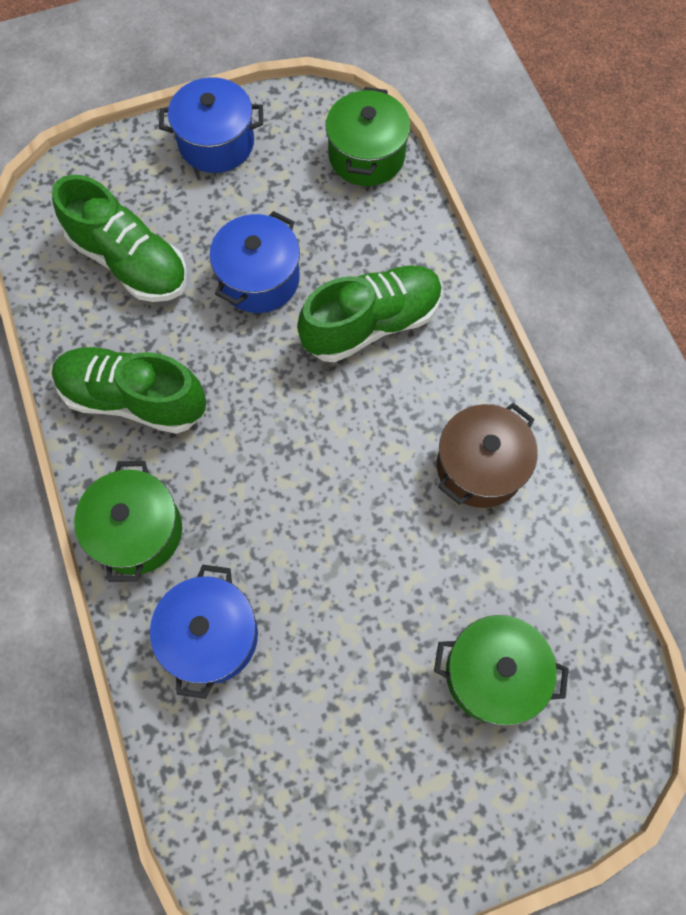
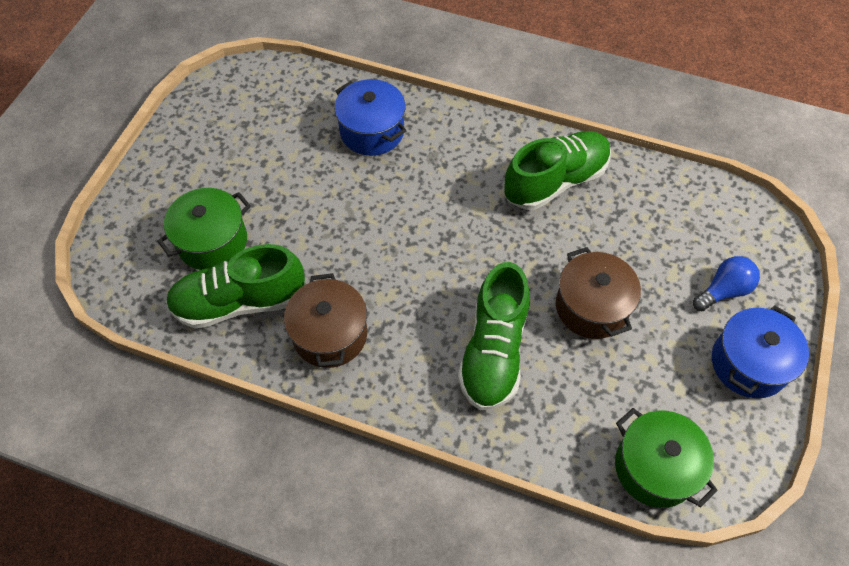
camera: 130 degrees right, 10 degrees down
green shoe [52,175,187,302] -> green shoe moved to [166,244,305,329]
green pot [74,461,182,582] -> none
blue pot [210,211,300,313] -> brown pot [556,247,641,339]
none -> blue light bulb [693,256,760,311]

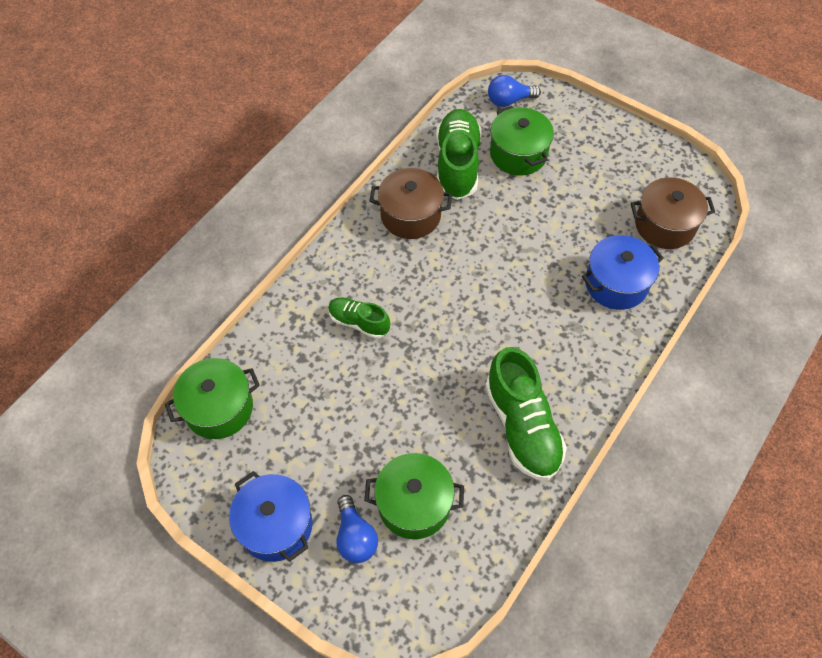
camera: 105 degrees right, 0 degrees up
green shoe [458,262,530,410] -> green shoe [328,297,390,339], size x0.57
brown pot [556,247,641,339] -> brown pot moved to [630,177,715,249]
none -> green pot [364,453,464,539]
none -> blue light bulb [488,75,541,107]

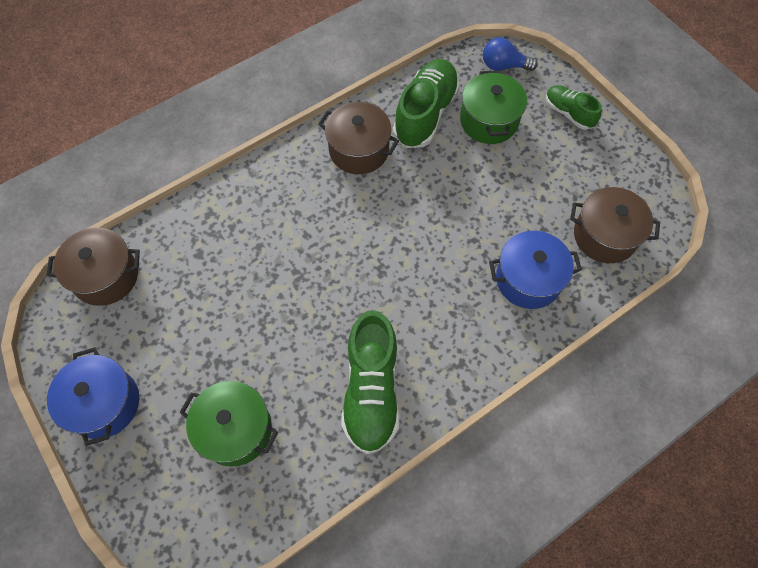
camera: 20 degrees right, 5 degrees up
green pot [165,358,260,439] -> brown pot [47,228,140,306]
green shoe [328,297,390,339] -> green shoe moved to [546,85,602,130]
blue light bulb [337,495,378,563] -> none

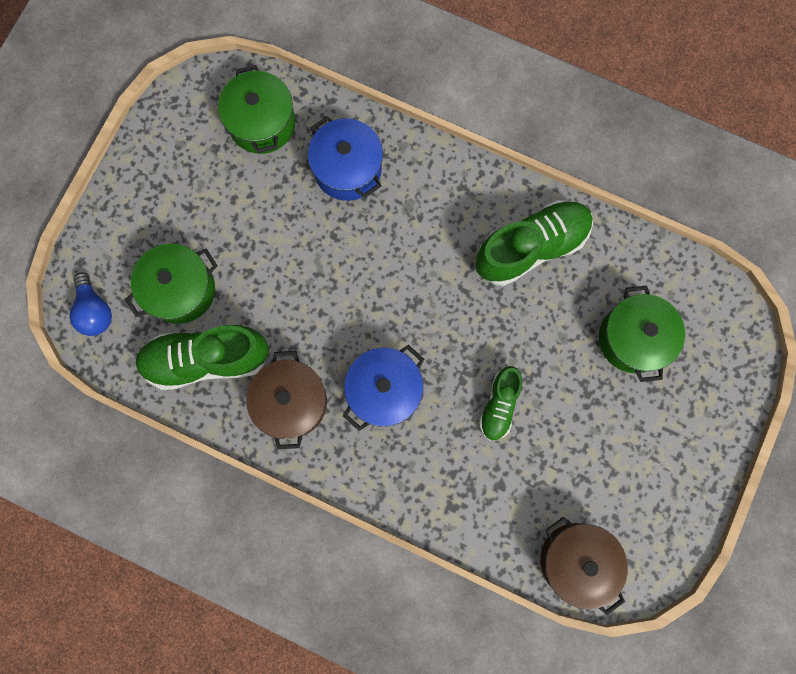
camera: 120 degrees left, 15 degrees up
blue pot [47,347,139,446] -> blue pot moved to [343,345,424,431]
green shoe [546,85,602,130] -> green shoe moved to [479,366,522,441]
brown pot [570,187,660,263] -> green pot [218,65,295,154]

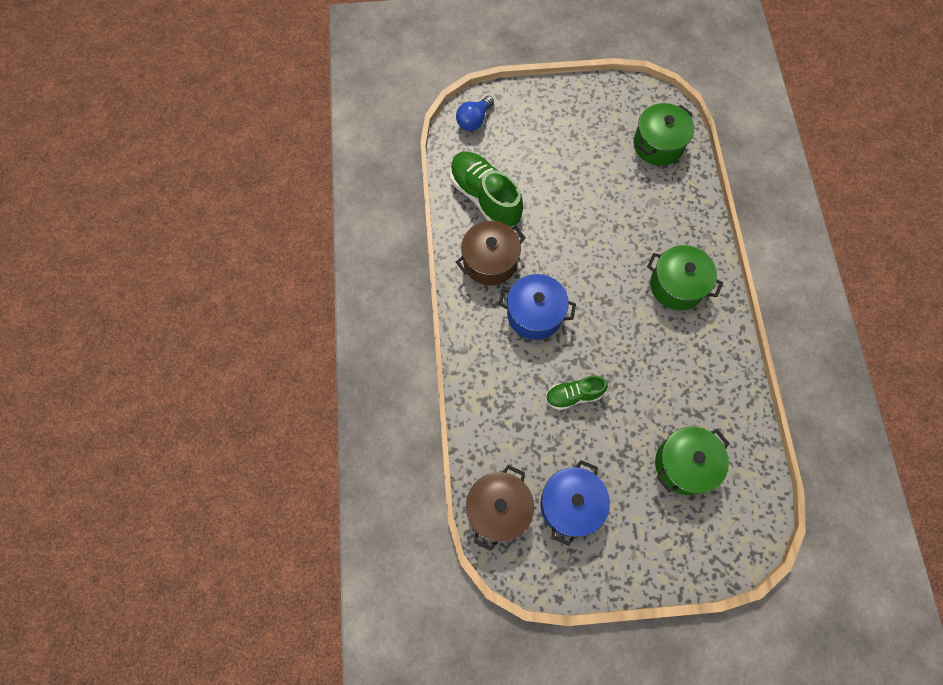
camera: 60 degrees right, 10 degrees down
green pot [125,244,218,324] -> green pot moved to [647,245,723,310]
blue pot [308,116,383,201] -> blue pot moved to [540,460,610,546]
green shoe [476,200,593,286] -> none

